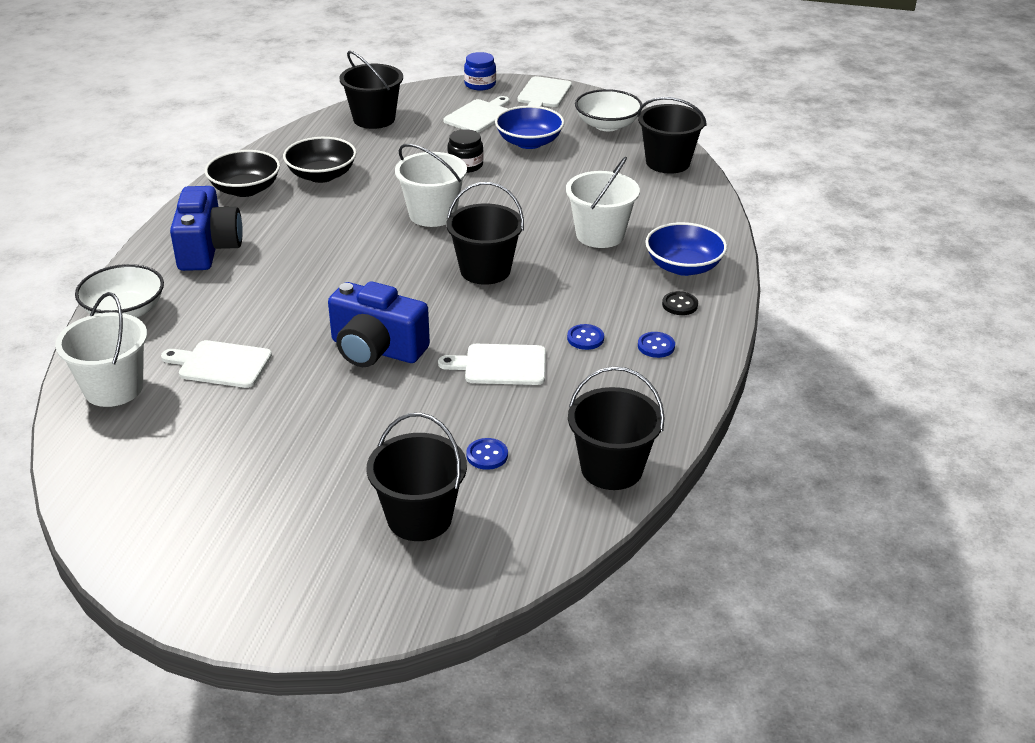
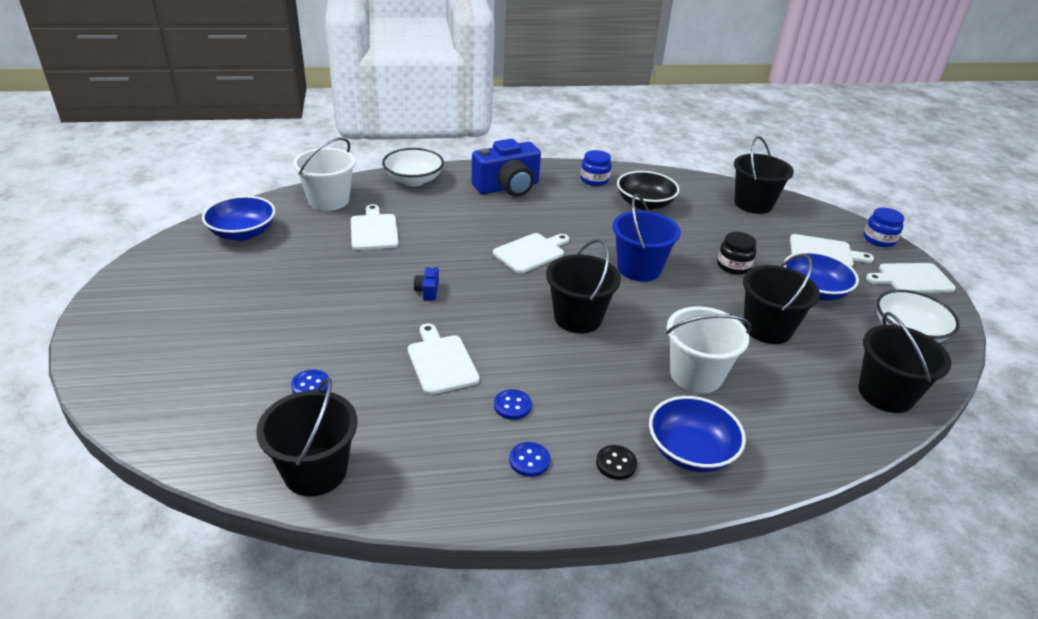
camera: 65 degrees right, 0 degrees up
black bowl [205,150,280,197] -> blue jar [580,150,612,186]
blue camera [328,281,430,367] -> blue camera [413,266,439,301], size x0.41
black bucket [366,413,467,541] -> black bucket moved to [743,254,820,344]
white bucket [395,144,467,227] -> blue bucket [613,194,681,282]
none -> blue bowl [202,196,275,241]
none -> white cutting board [493,233,569,273]

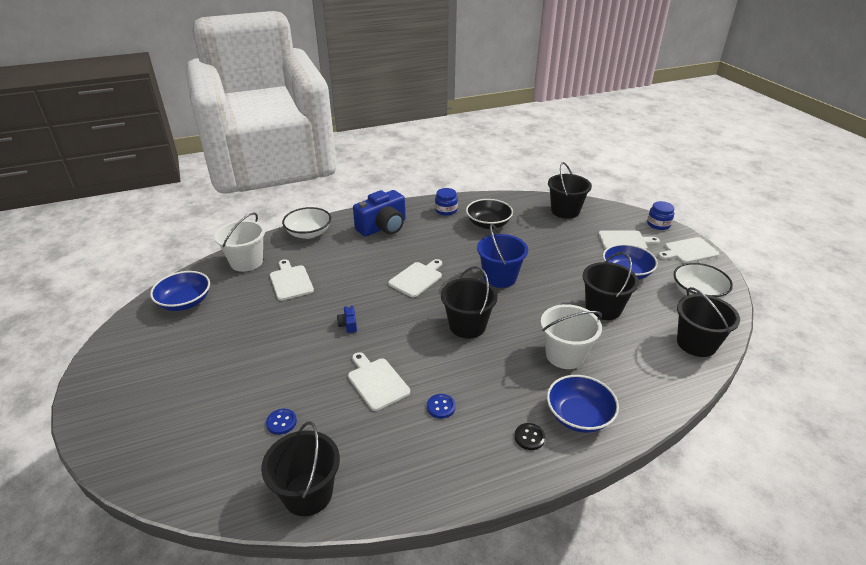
camera: 10 degrees left, 0 degrees up
blue button [509,442,550,477] -> none
black jar [717,232,757,275] -> none

